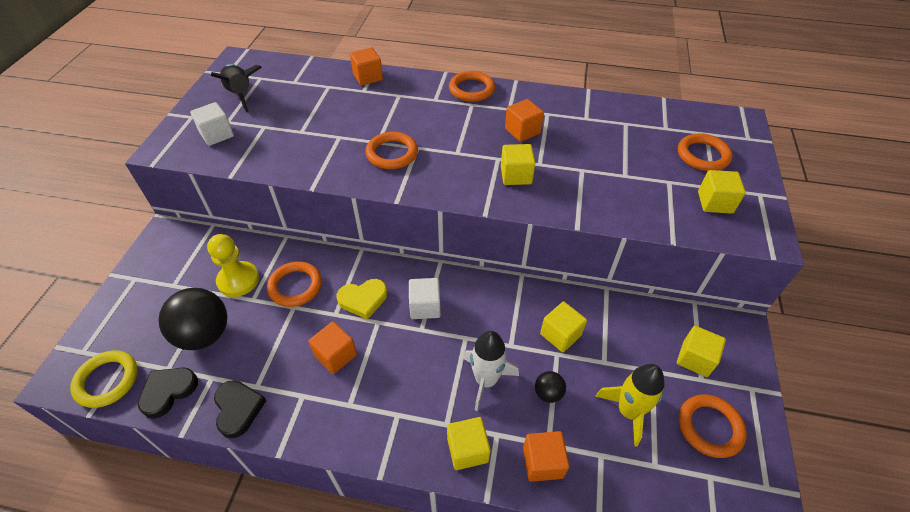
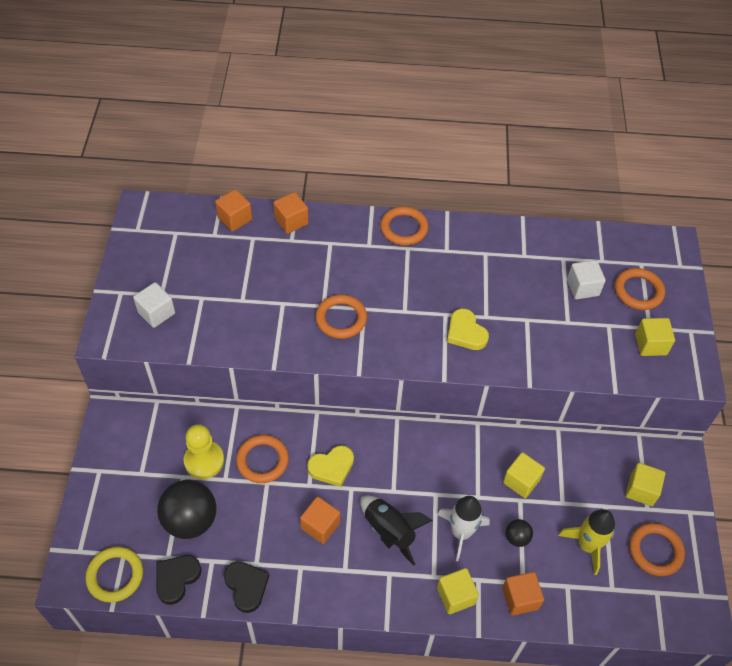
camera: 10 degrees left, 5 degrees up
black rocket [211,64,262,112] -> black rocket moved to [361,496,433,566]
white cube [409,278,441,319] -> white cube moved to [567,260,606,299]
yellow cube [501,144,535,185] -> yellow heart [447,309,489,350]
orange cube [505,99,544,142] -> orange cube moved to [215,189,252,231]

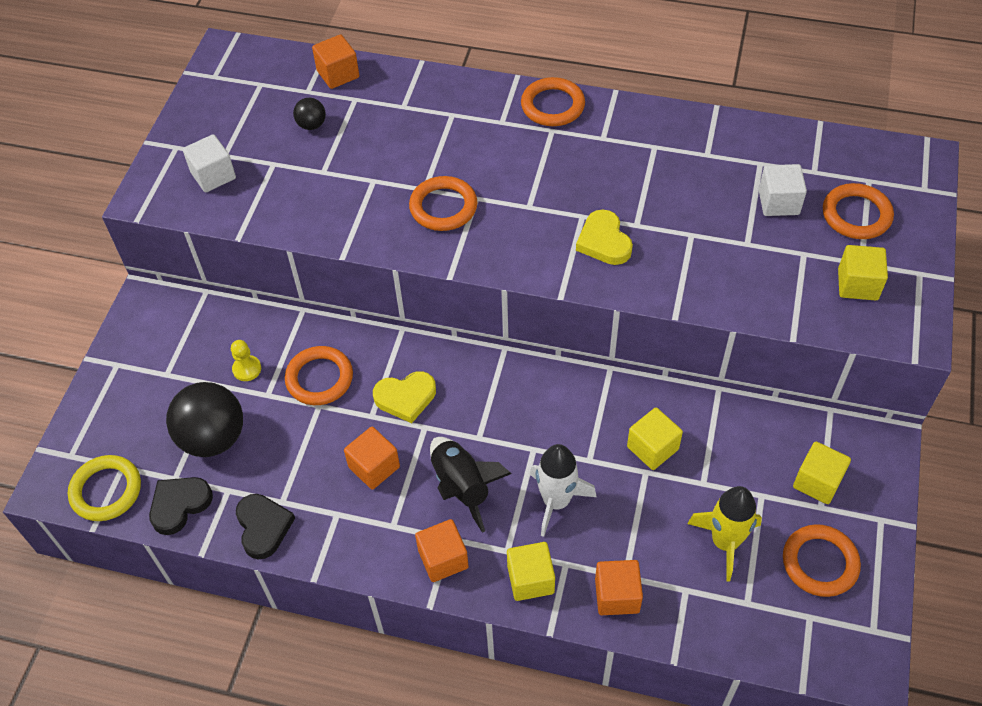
camera: 15 degrees right, 0 degrees up
yellow pawn [184,424,224,479] -> yellow pawn [231,340,261,381], size x0.56
orange cube [273,192,309,234] -> orange cube moved to [415,519,469,582]
black ball [506,519,533,547] -> black ball moved to [293,98,326,130]

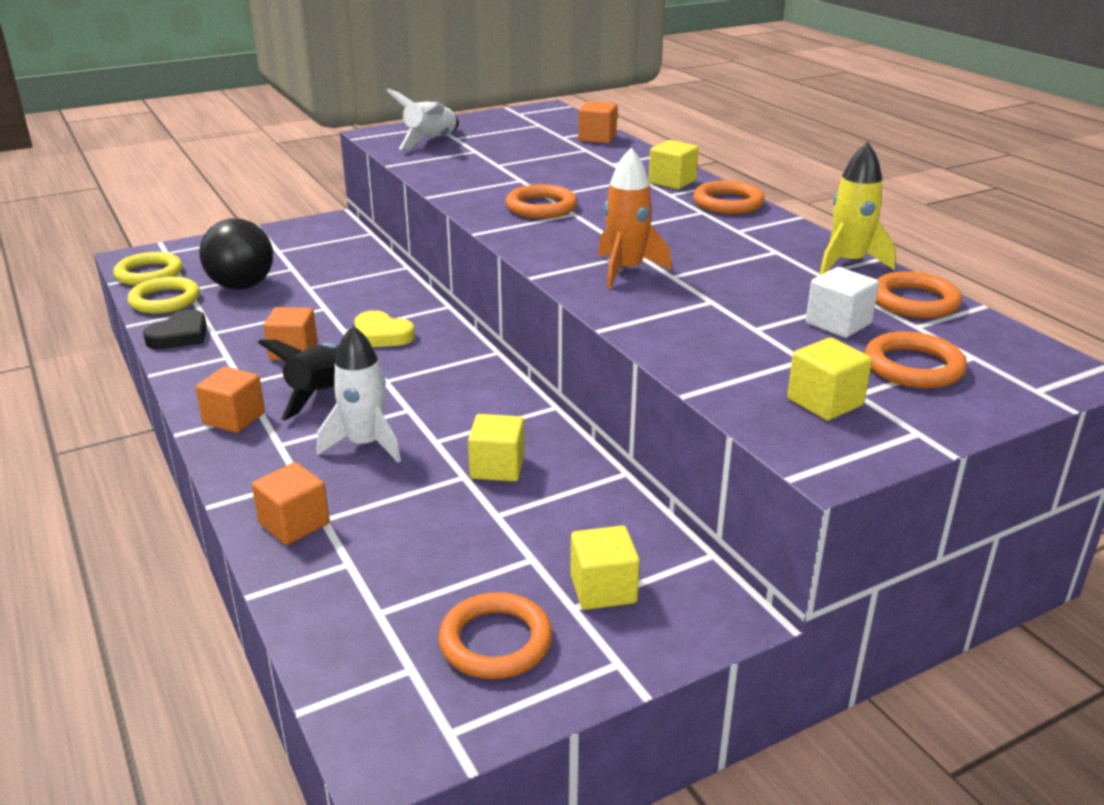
camera: 45 degrees right, 25 degrees down
black heart [149,477,213,535] -> yellow ring [128,277,200,314]
white cube [183,134,236,192] -> white rocket [386,89,459,150]
yellow pawn [231,340,261,381] -> none
orange ring [285,346,353,405] -> orange ring moved to [876,271,962,318]
black ball [293,98,326,130] -> none
yellow cube [507,542,555,601] -> yellow cube moved to [649,140,699,189]
yellow heart [576,210,633,265] -> orange rocket [598,148,672,288]
yellow rocket [687,486,762,581] -> yellow rocket moved to [819,142,896,275]

